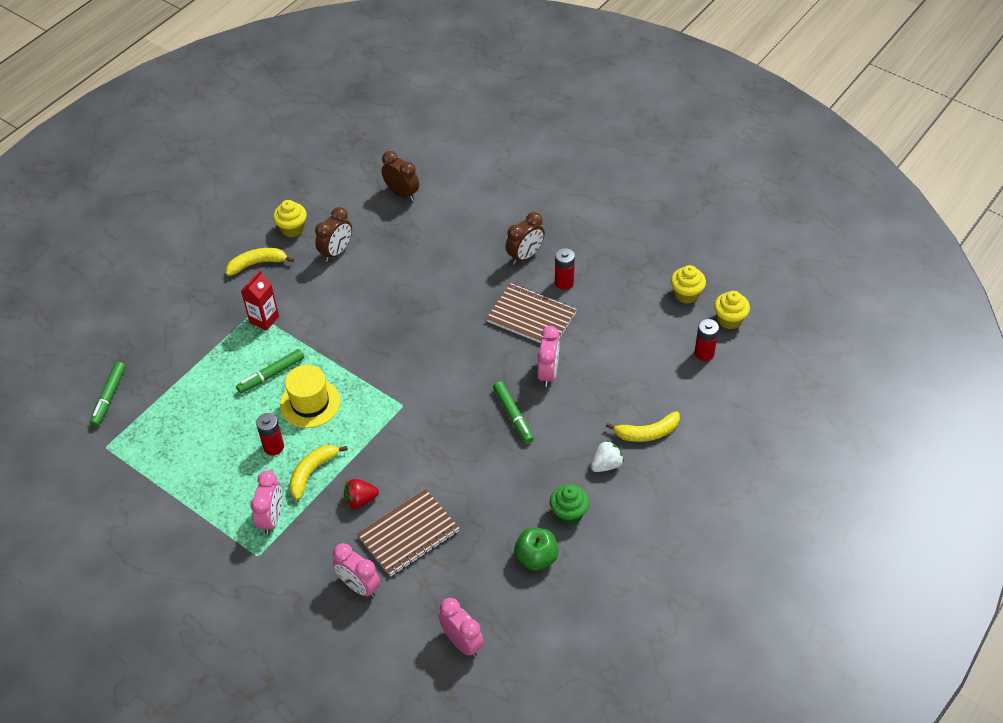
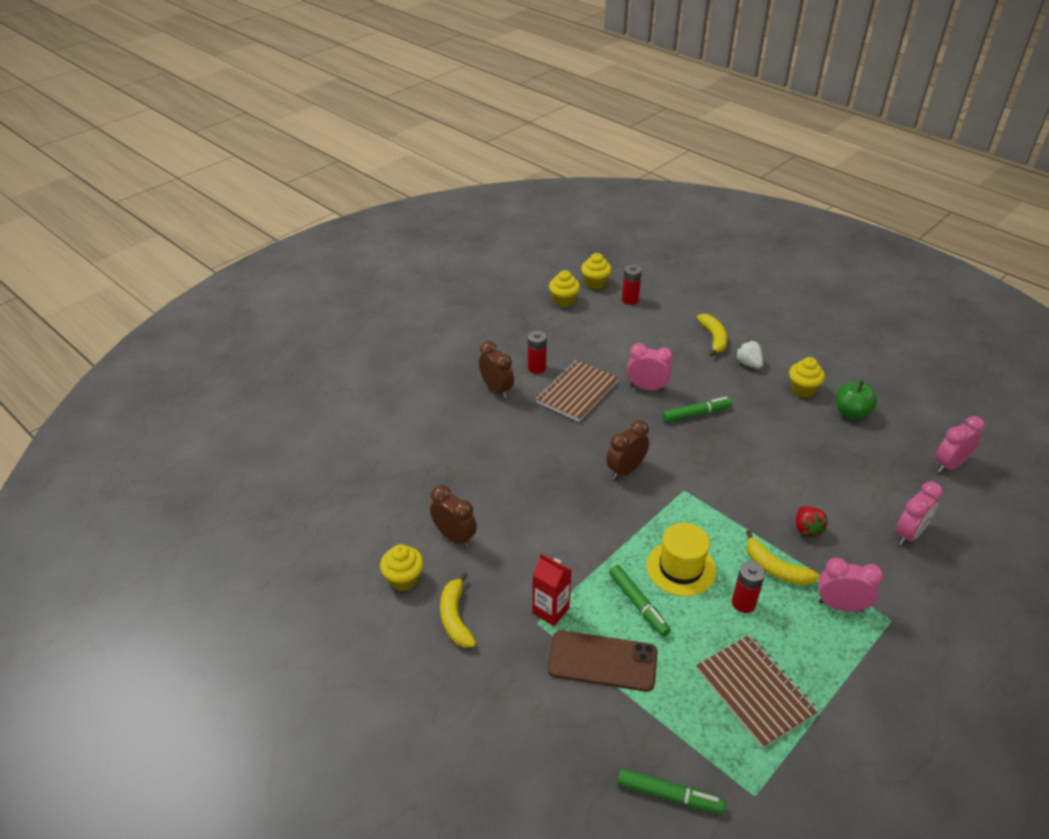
camera: 85 degrees left, 10 degrees down
brown notebook [357,489,460,576] -> brown notebook moved to [696,635,819,748]
brown clock [382,151,419,201] -> brown clock moved to [606,420,649,480]
green cupcake [550,484,589,525] -> yellow cupcake [789,357,825,398]
none -> brown phone [547,630,657,692]

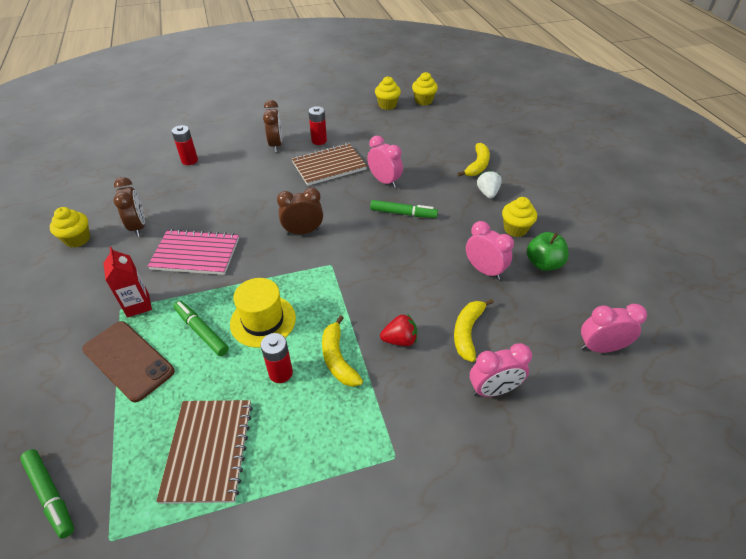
camera: 30 degrees right, 5 degrees up
yellow banana [440,572,476,648] -> yellow banana moved to [454,299,494,362]
green marker [609,565,671,637] -> green marker turned 135 degrees clockwise [174,301,229,356]
red battery [622,264,642,305] -> red battery moved to [172,125,198,165]
red strawberry [796,506,828,539] -> red strawberry turned 120 degrees counterclockwise [380,314,417,346]
pink clock [819,558,883,612] -> pink clock moved to [466,221,514,280]
none -> pink notebook [147,229,239,275]

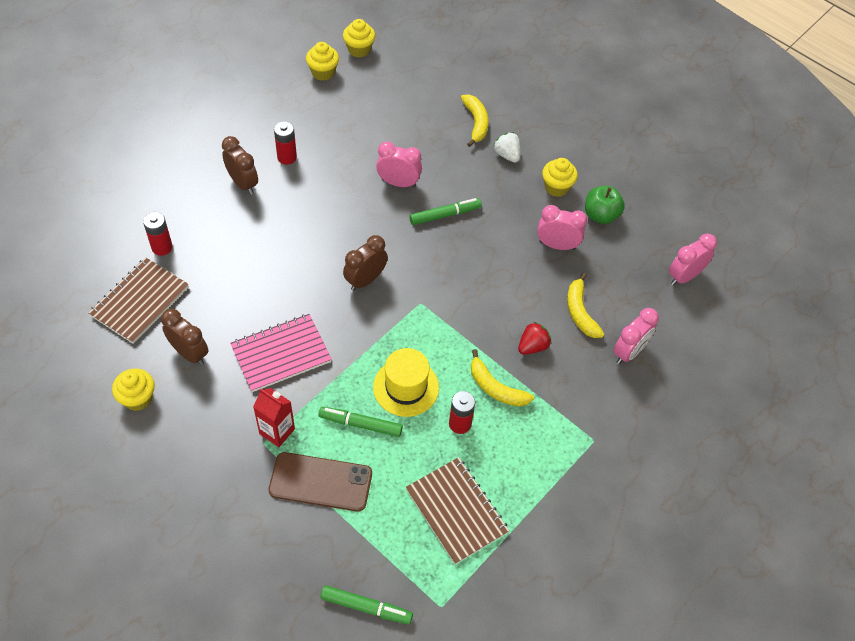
camera: 35 degrees left, 10 degrees up
brown notebook [292,143,367,186] -> brown notebook moved to [89,257,189,344]

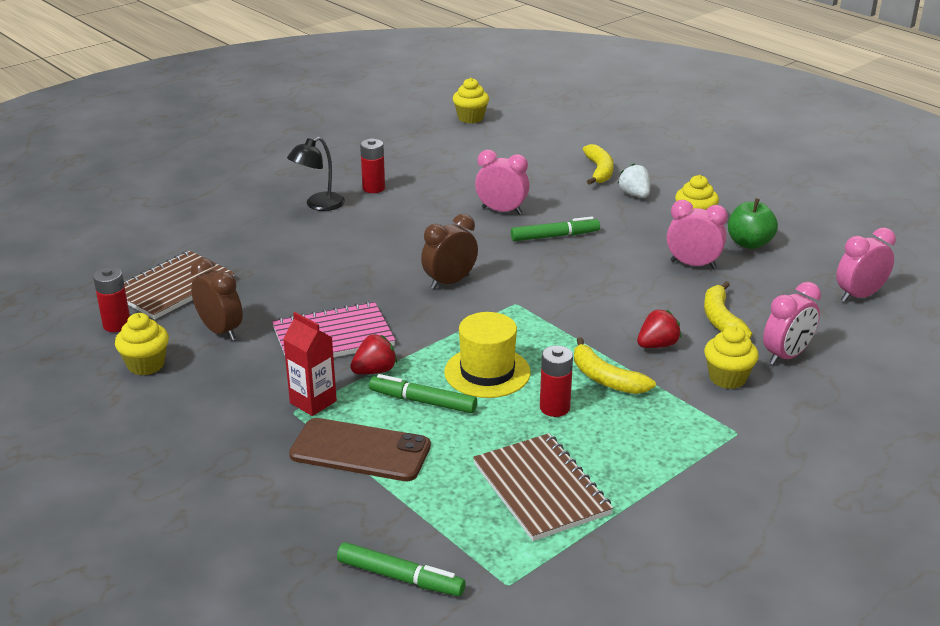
camera: 10 degrees right, 25 degrees down
red battery [143,212,173,256] -> red battery moved to [93,267,130,332]
brown clock [222,136,258,195] -> black lamp [287,137,345,211]
yellow cupcake [306,42,339,81] -> yellow cupcake moved to [704,325,759,389]
none -> red strawberry [350,334,397,374]

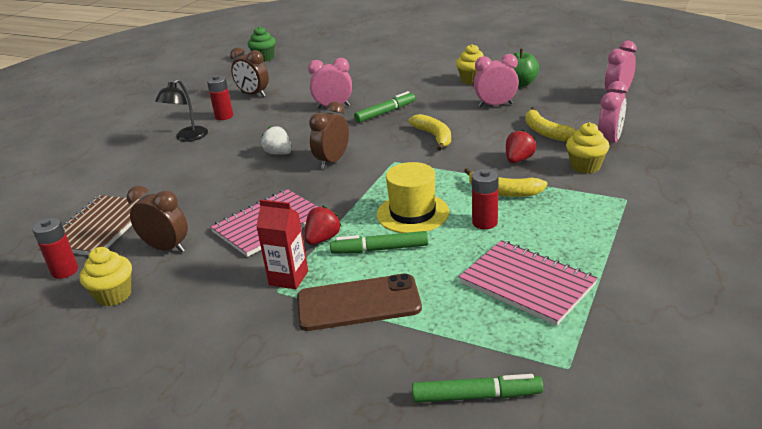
camera: 20 degrees left, 0 degrees up
yellow cupcake [453,78,489,124] -> green cupcake [248,26,276,62]
brown notebook [473,433,613,541] -> pink notebook [459,240,598,326]
yellow banana [583,144,614,185] -> yellow banana moved to [408,114,451,151]
white strawberry [618,164,650,198] -> white strawberry moved to [261,126,292,155]
none -> brown clock [230,48,269,97]

